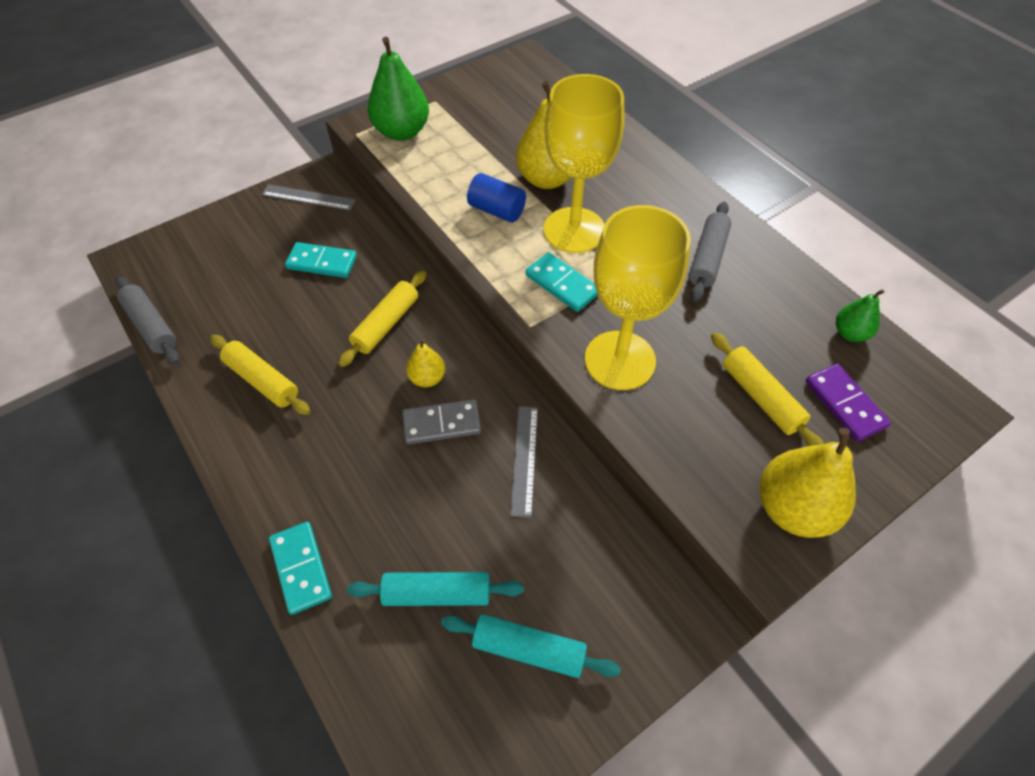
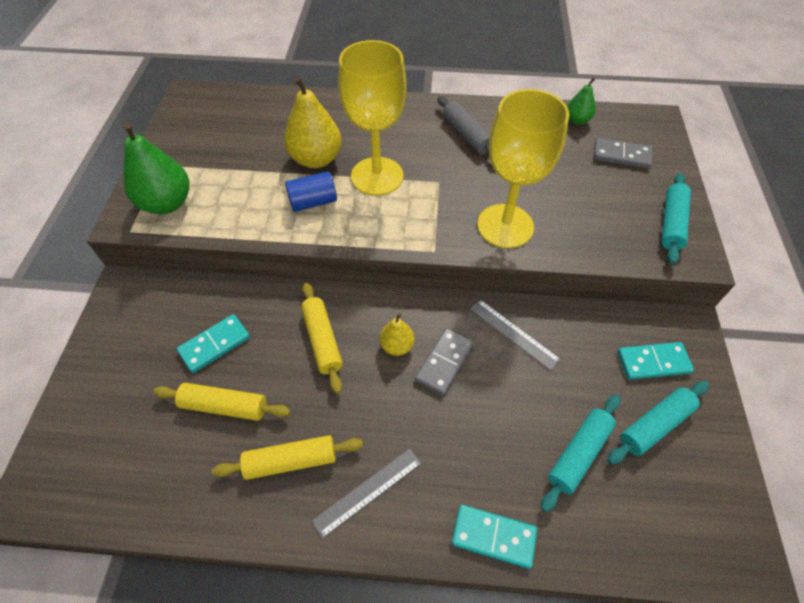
camera: 50 degrees left, 0 degrees up
grey rolling pin [116,276,179,364] -> none
grey ruler [262,184,356,210] -> grey ruler moved to [312,448,421,539]
turquoise domino [525,252,598,312] -> turquoise domino moved to [618,342,694,380]
yellow rolling pin [711,332,824,446] -> yellow rolling pin moved to [153,383,290,421]
yellow pear [759,428,856,538] -> turquoise rolling pin [662,173,691,264]
purple domino [806,364,891,442] -> grey domino [594,138,652,169]

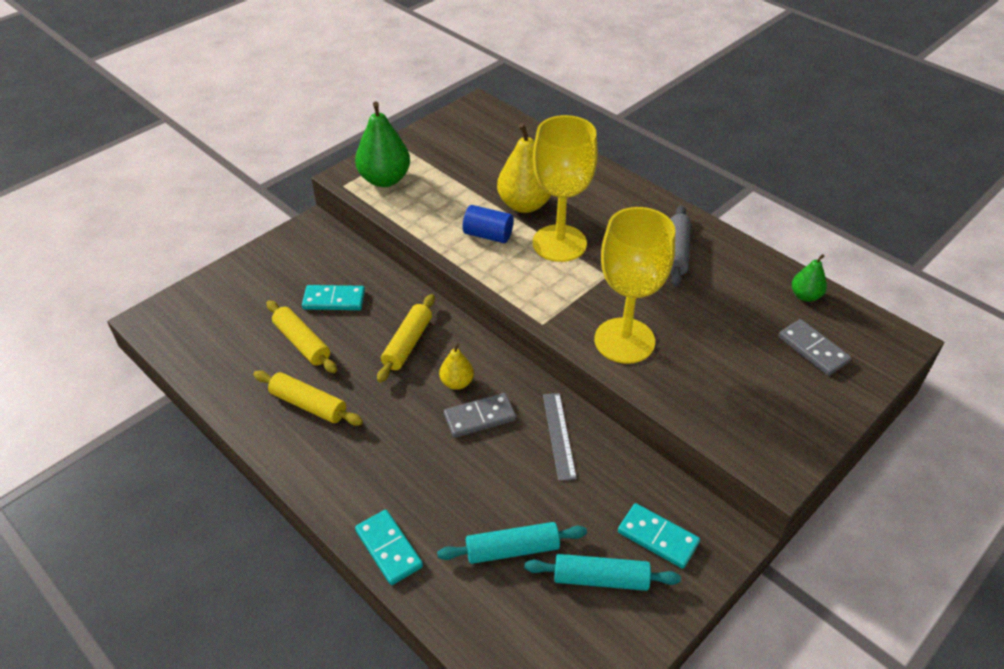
camera: 40 degrees right, 10 degrees down
grey ruler [312,448,421,539] -> none
turquoise rolling pin [662,173,691,264] -> none

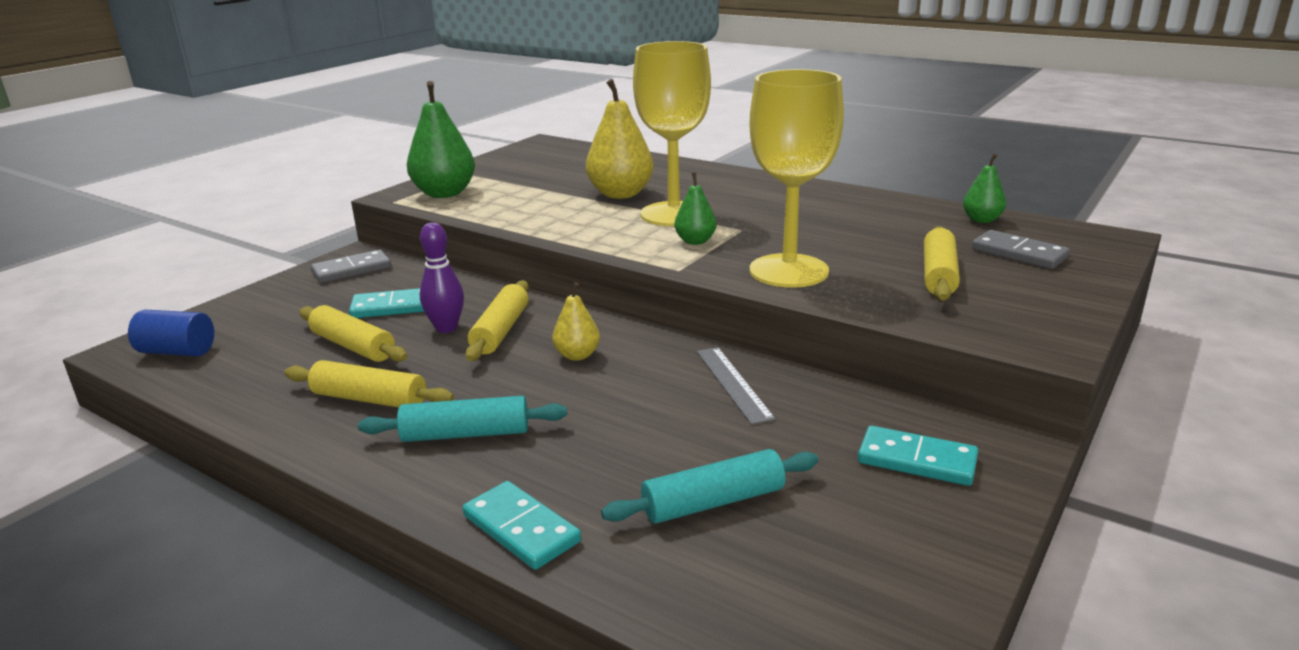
camera: 10 degrees left, 20 degrees down
grey domino [444,393,516,438] -> grey domino moved to [311,250,391,283]
blue cylinder [463,205,513,243] -> blue cylinder moved to [128,310,214,356]
turquoise rolling pin [524,554,681,591] -> turquoise rolling pin moved to [358,396,567,442]
grey rolling pin [670,205,691,287] -> none
none -> purple bowling pin [420,222,464,333]
none -> green pear [675,172,717,245]
none -> yellow rolling pin [924,226,960,301]

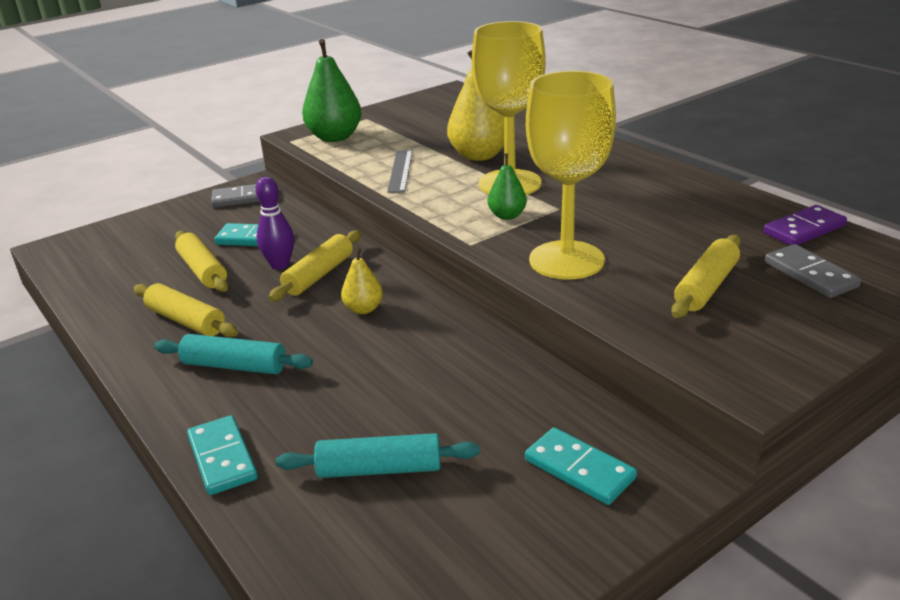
camera: 20 degrees right, 5 degrees up
blue cylinder [128,310,214,356] -> none
grey ruler [697,347,776,425] -> grey ruler moved to [387,150,413,193]
green pear [963,154,1006,223] -> purple domino [763,205,847,245]

